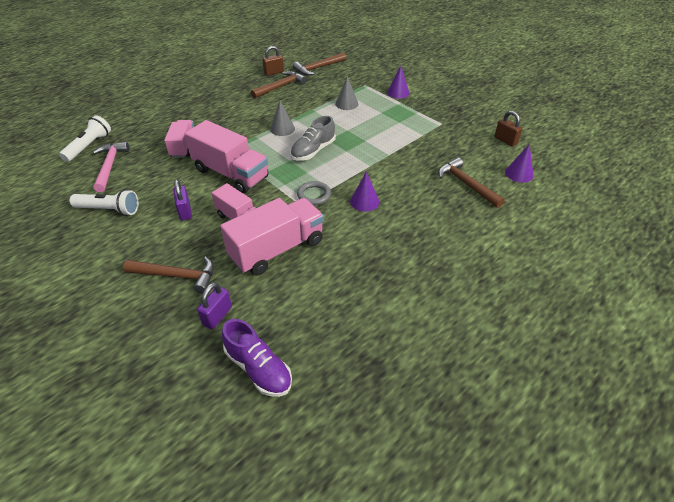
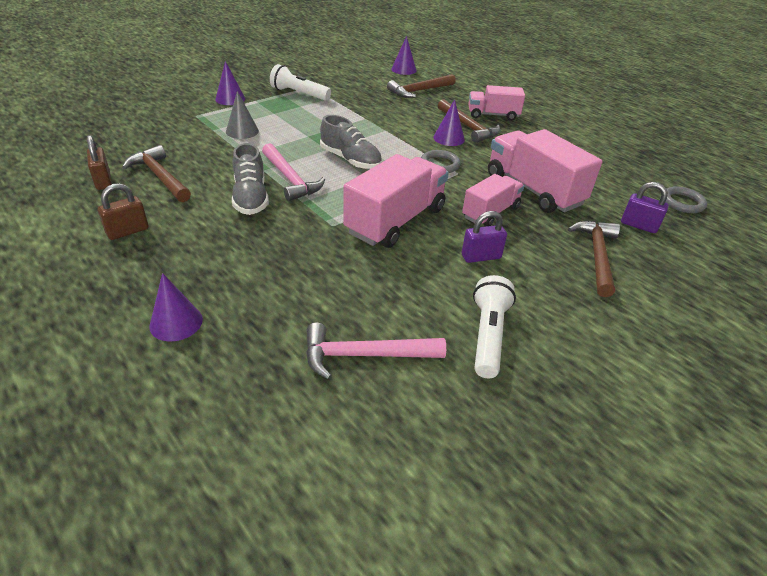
camera: 90 degrees left, 5 degrees down
white flashlight [59,115,111,162] -> white flashlight moved to [270,64,331,101]
pink truck [164,120,194,158] -> pink truck moved to [469,85,525,121]
purple shoe [222,319,292,397] -> grey ring [666,186,707,213]
grey cone [270,101,295,136] -> pink hammer [262,143,325,201]
brown hammer [293,52,346,75] -> brown hammer moved to [438,99,501,143]
brown padlock [494,111,523,147] -> brown padlock moved to [97,183,149,240]
none -> purple cone [149,273,203,341]
none -> grey shoe [232,143,269,215]

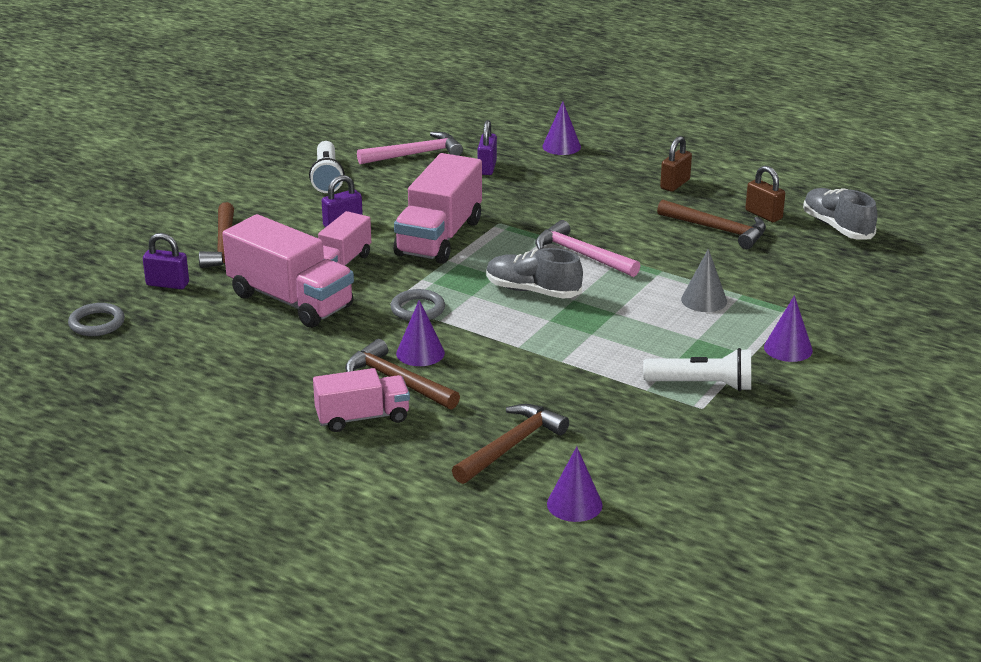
camera: 165 degrees right, 10 degrees down
grey shoe [232,143,269,215] -> grey shoe moved to [803,188,877,240]
none -> purple padlock [478,120,497,175]

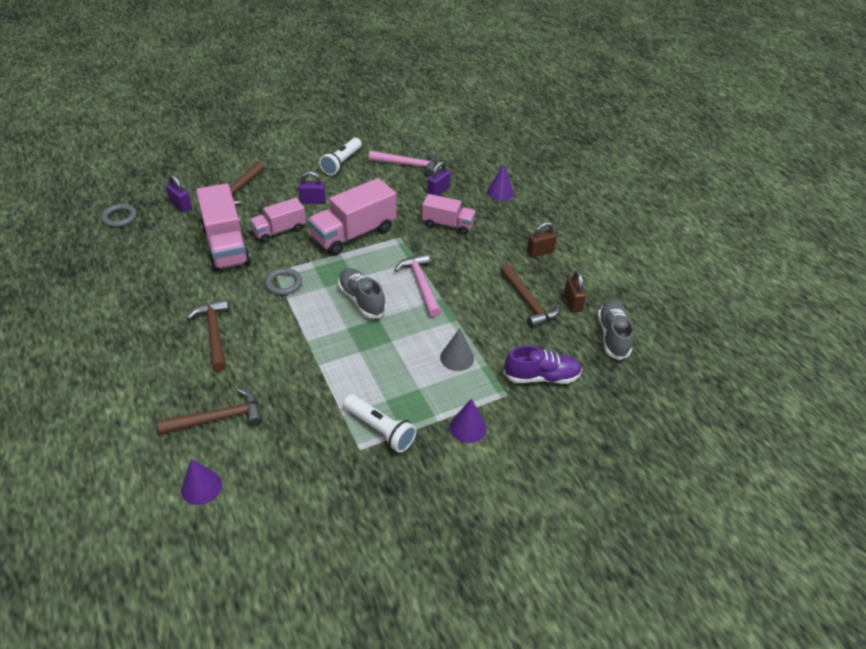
camera: 30 degrees right, 15 degrees up
pink truck [313,368,410,432] -> pink truck moved to [422,194,476,235]
purple cone [396,300,445,366] -> none
none -> purple shoe [503,346,582,384]

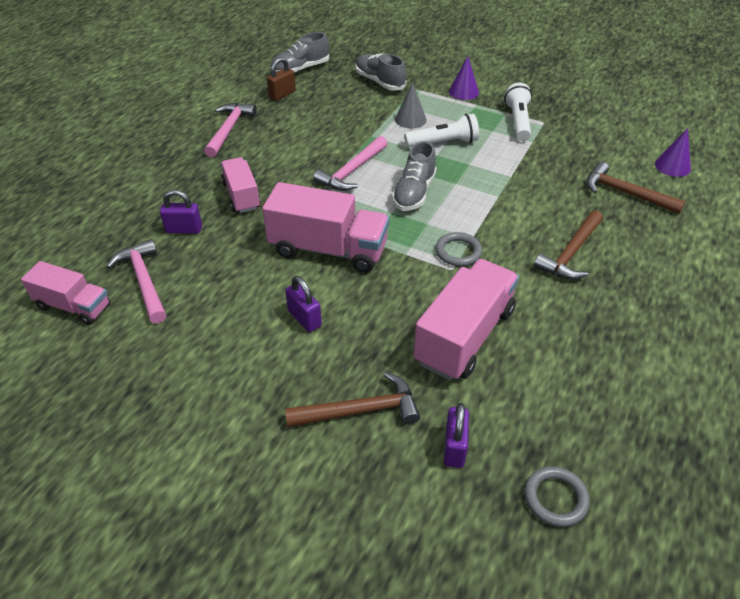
camera: 125 degrees left, 0 degrees up
pink truck [250,198,306,243] -> pink truck moved to [21,261,110,325]
white flashlight [319,138,362,175] -> white flashlight moved to [405,114,479,148]
purple cone [487,164,514,201] -> none
brown hammer [501,264,560,328] -> none
purple shoe [503,346,582,384] -> grey shoe [356,53,406,91]
brown padlock [527,222,557,257] -> pink hammer [204,103,256,158]

